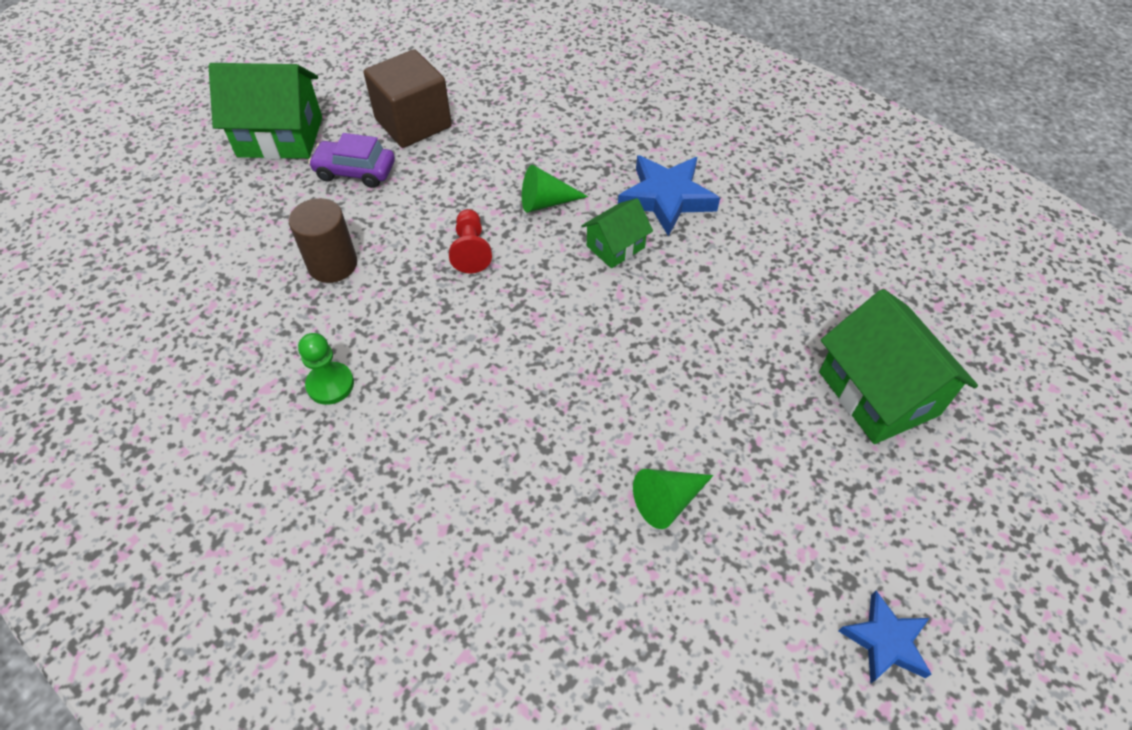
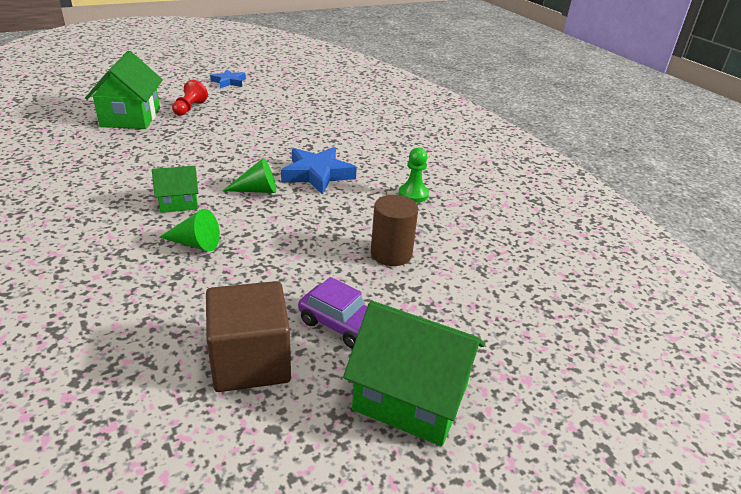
camera: 160 degrees left, 20 degrees down
red pawn [449,209,492,274] -> red pawn moved to [172,80,208,116]
blue star [618,155,720,237] -> blue star moved to [281,147,357,195]
green cone [633,469,714,529] -> green cone moved to [223,158,276,193]

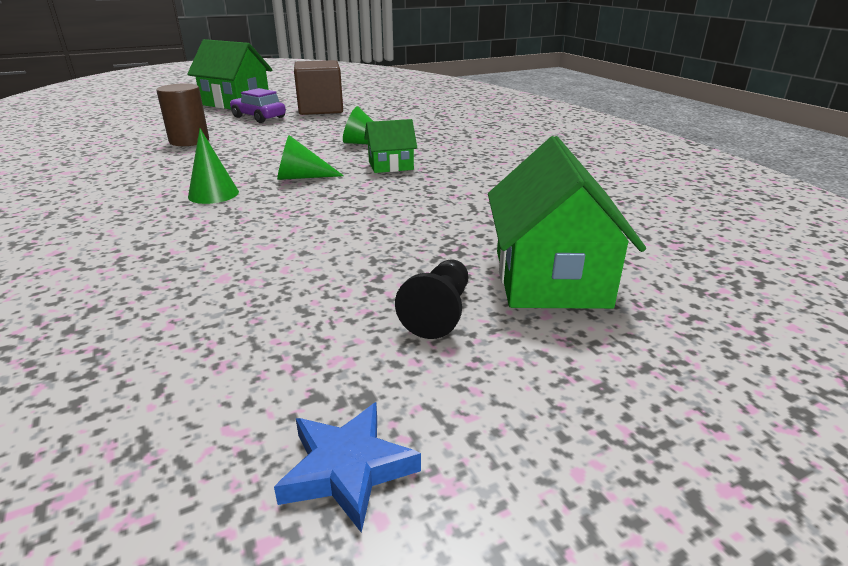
camera: 175 degrees left, 5 degrees down
red pawn [172,80,208,116] -> black pawn [395,259,468,339]
blue star [281,147,357,195] -> green cone [188,129,239,204]
green pawn [399,148,429,203] -> none

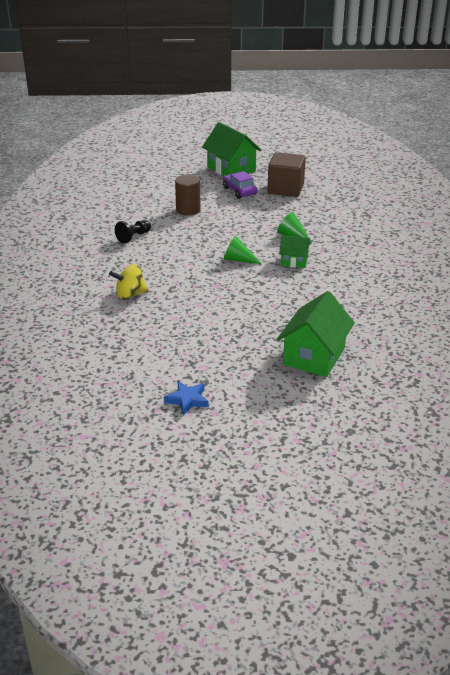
camera: 25 degrees right, 5 degrees up
green cone [188,129,239,204] -> none
black pawn [395,259,468,339] -> black pawn moved to [115,220,151,244]
none -> yellow spinning top [109,264,148,299]

